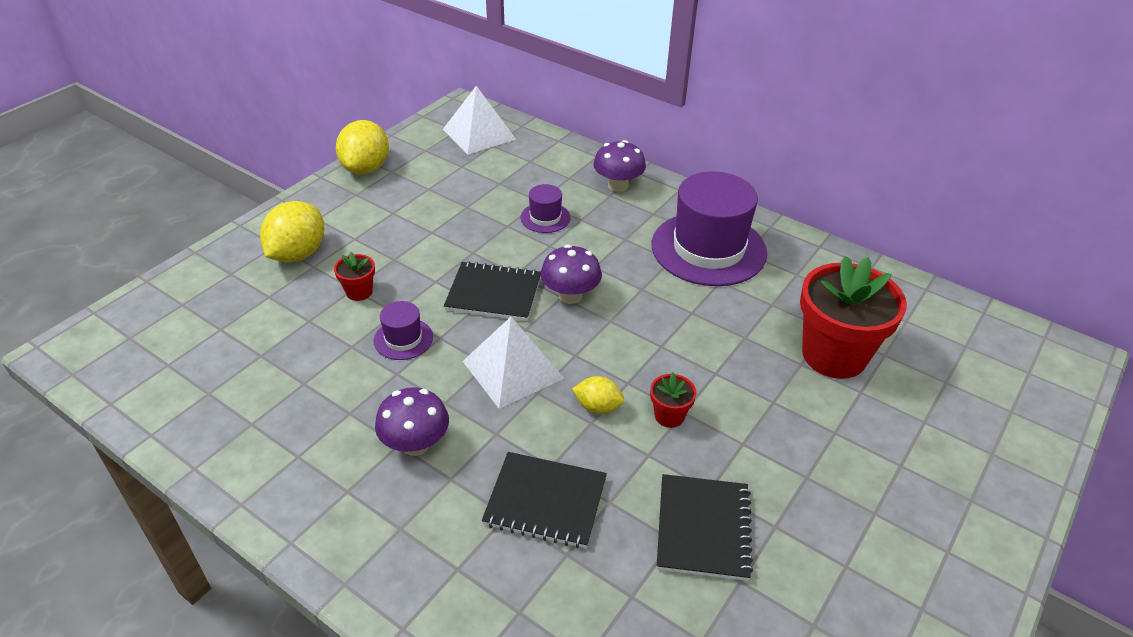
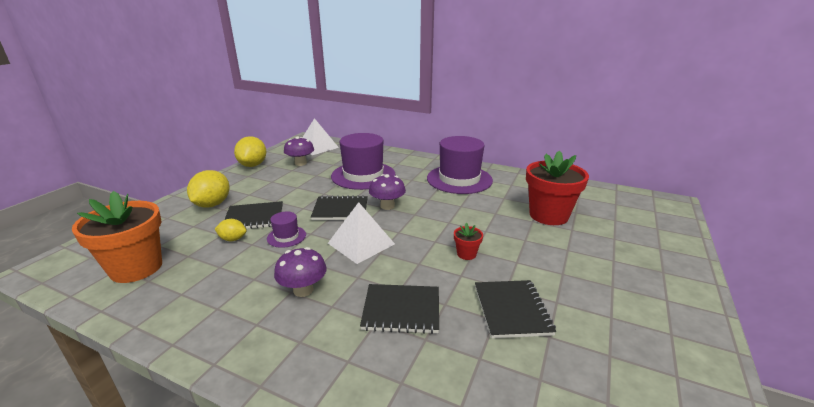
camera: 10 degrees left, 15 degrees down
red flower pot [334,252,375,301] -> black notebook [224,201,283,229]
purple hat [520,184,571,233] -> purple hat [331,133,396,190], size x2.21
yellow lemon [572,376,624,414] -> yellow lemon moved to [215,219,247,241]
purple mushroom [593,140,646,192] -> purple mushroom moved to [284,136,314,166]
none -> orange flower pot [72,191,162,283]

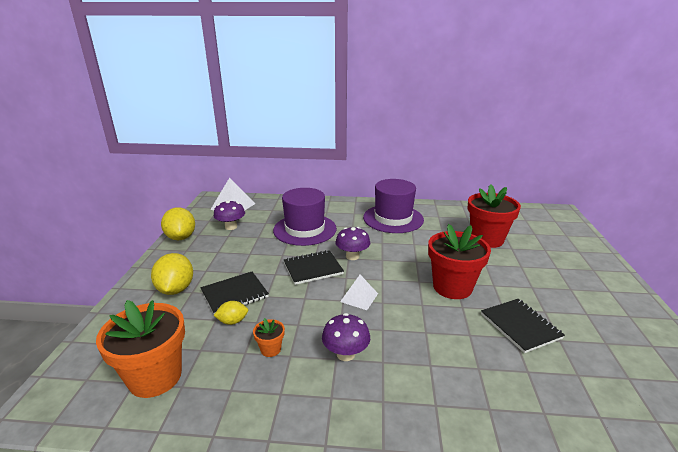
camera: 20 degrees left, 0 degrees up
purple hat [267,211,306,248] -> none
white pyramid [328,202,395,264] -> white pyramid [340,275,378,310], size x0.64
black notebook [360,284,439,334] -> none
red flower pot [454,223,483,260] -> red flower pot [428,224,491,299], size x2.29
none -> orange flower pot [253,318,285,357]

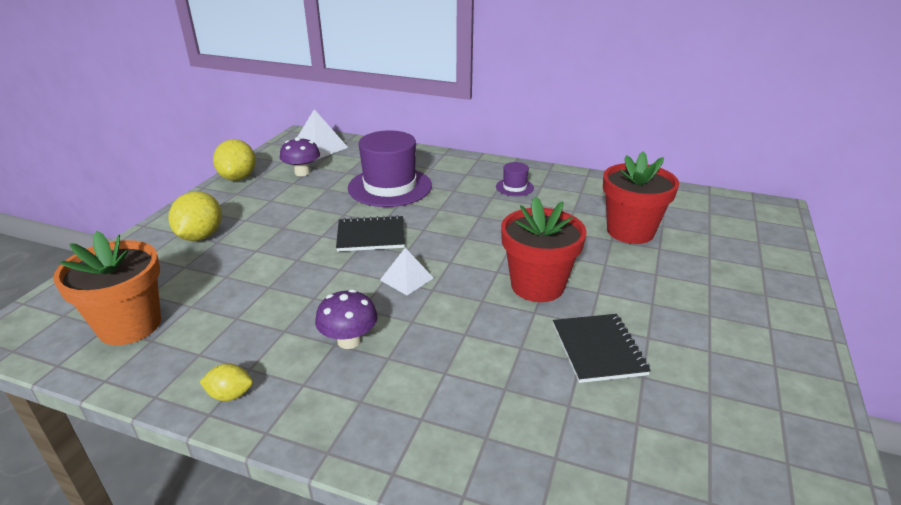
camera: 15 degrees right, 5 degrees up
black notebook [200,272,269,314] -> none
yellow lemon [213,301,248,325] -> yellow lemon moved to [200,364,253,401]
orange flower pot [253,318,285,357] -> none
purple mushroom [335,227,370,260] -> none
purple hat [363,179,424,233] -> purple hat [496,162,534,196], size x0.45

